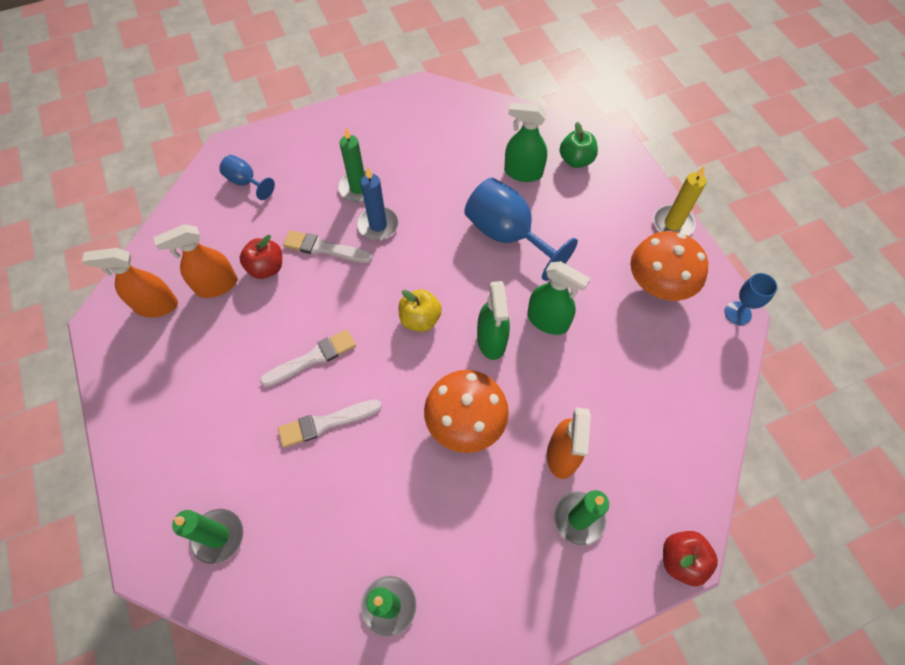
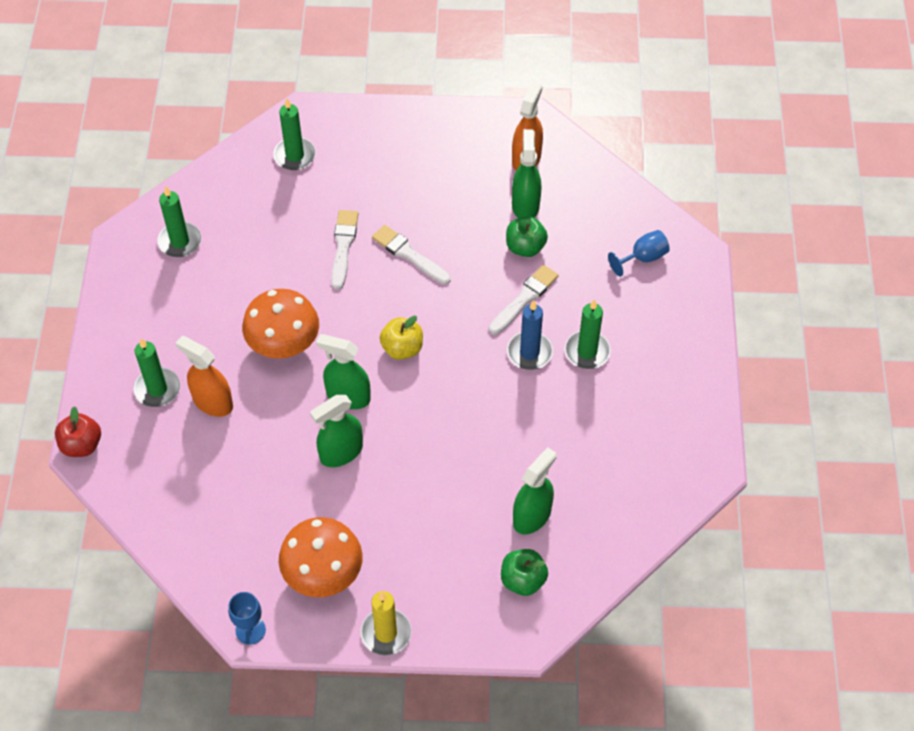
camera: 115 degrees right, 5 degrees down
orange spray bottle [153,224,237,298] -> green spray bottle [512,129,541,218]
red apple [240,235,282,279] -> green apple [506,216,548,257]
white brush [260,330,356,387] -> white brush turned 135 degrees clockwise [372,225,451,285]
blue goblet [464,178,578,281] -> none

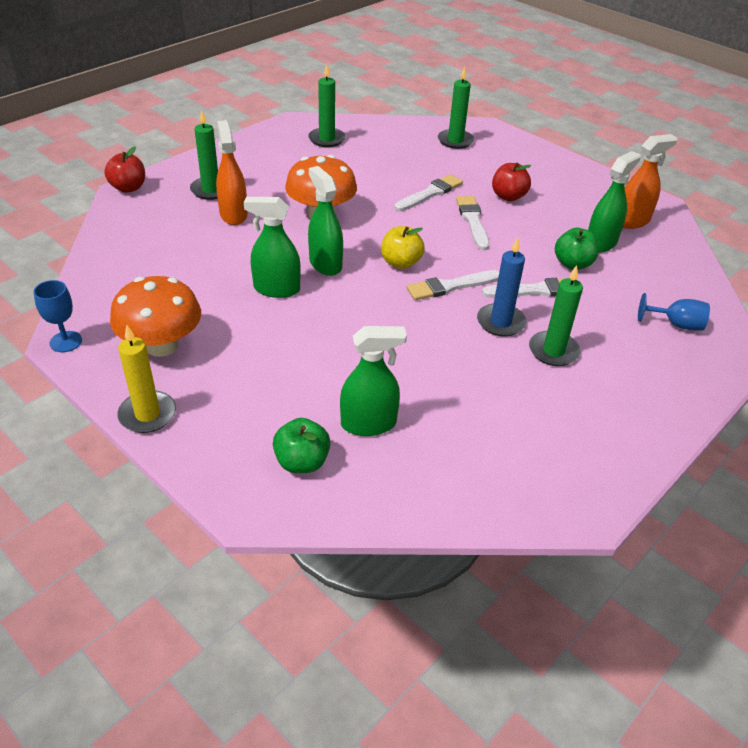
camera: 40 degrees right, 15 degrees down
none -> white brush [407,270,499,300]
none -> red apple [492,163,531,201]

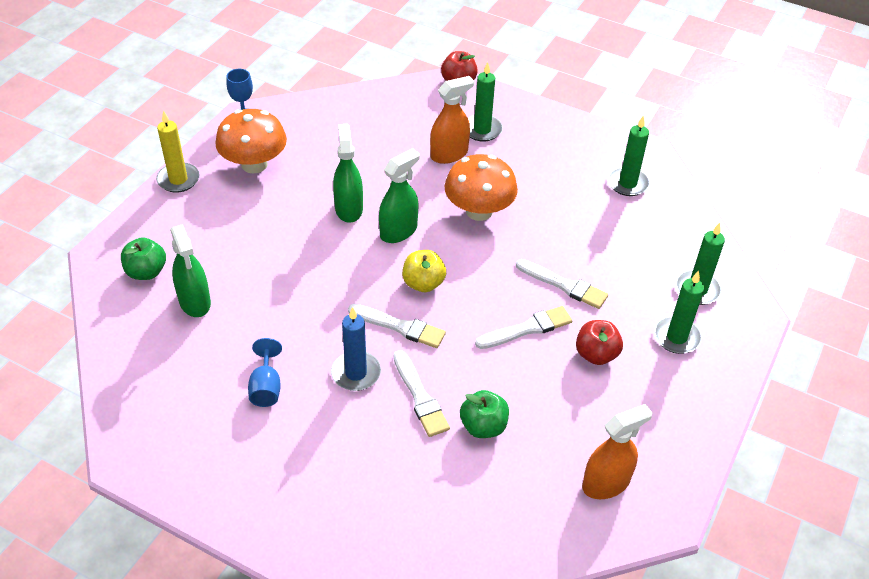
camera: 75 degrees right, 5 degrees up
white brush [407,270,499,300] -> white brush turned 150 degrees clockwise [348,304,446,348]
green candle [529,265,583,366] -> green candle moved to [654,271,704,354]
green spray bottle [588,151,641,253] -> none
orange spray bottle [623,134,678,229] -> orange spray bottle turned 75 degrees counterclockwise [582,404,652,499]
blue goblet [638,293,710,331] -> blue goblet moved to [248,338,282,407]

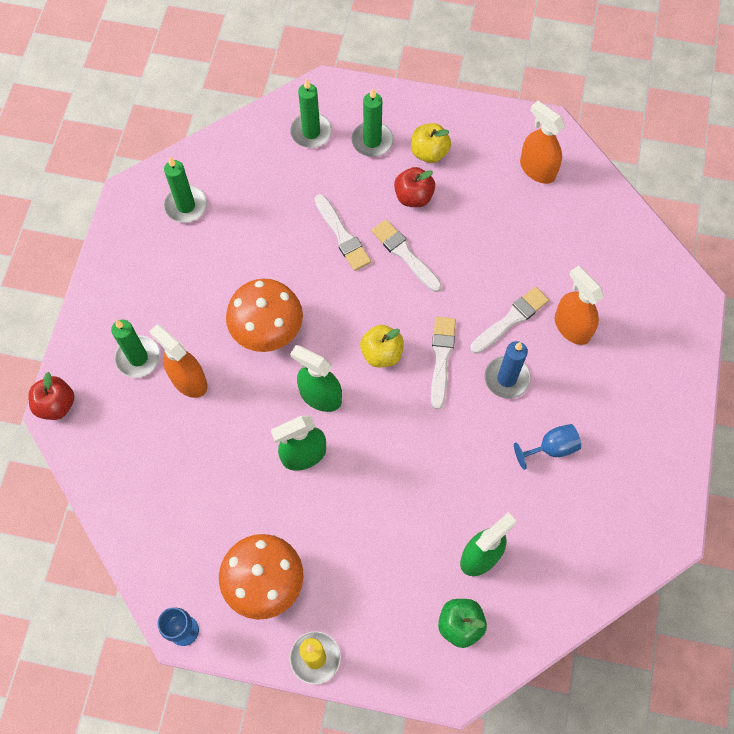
camera: 105 degrees left, 20 degrees up
green apple [460,390,509,438] -> none
white brush [516,259,608,309] -> white brush turned 135 degrees clockwise [315,194,371,271]
none -> yellow apple [411,123,451,163]
none -> orange spray bottle [555,265,604,345]

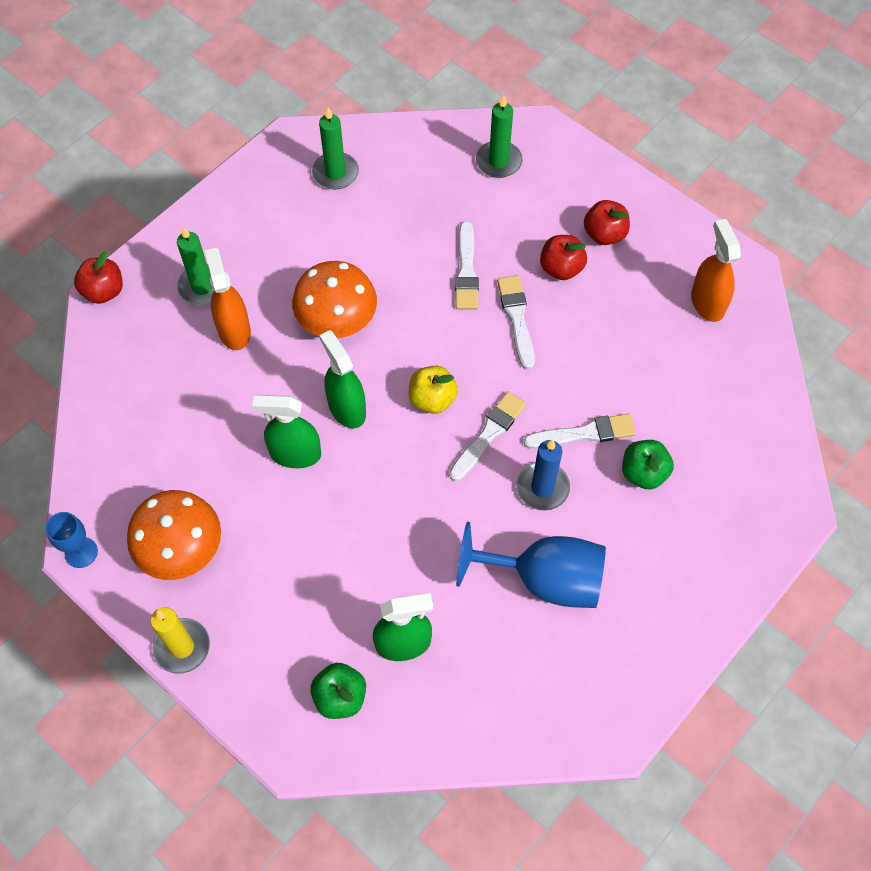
camera: 30 degrees right, 5 degrees down
green candle [352,88,394,157] -> none
yellow apple [411,123,451,163] -> red apple [584,200,630,245]
blue goblet [514,424,581,470] -> blue goblet [456,522,606,608], size x1.95
orange spray bottle [555,265,604,345] -> green apple [622,440,674,490]

